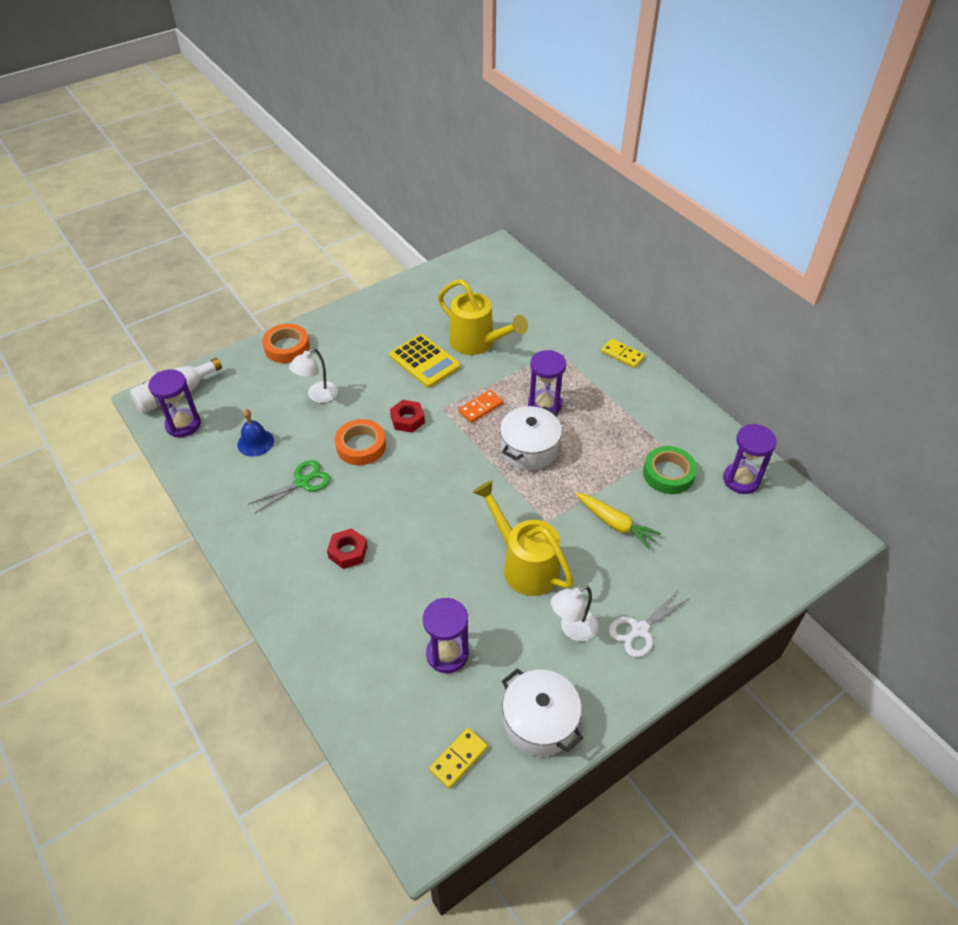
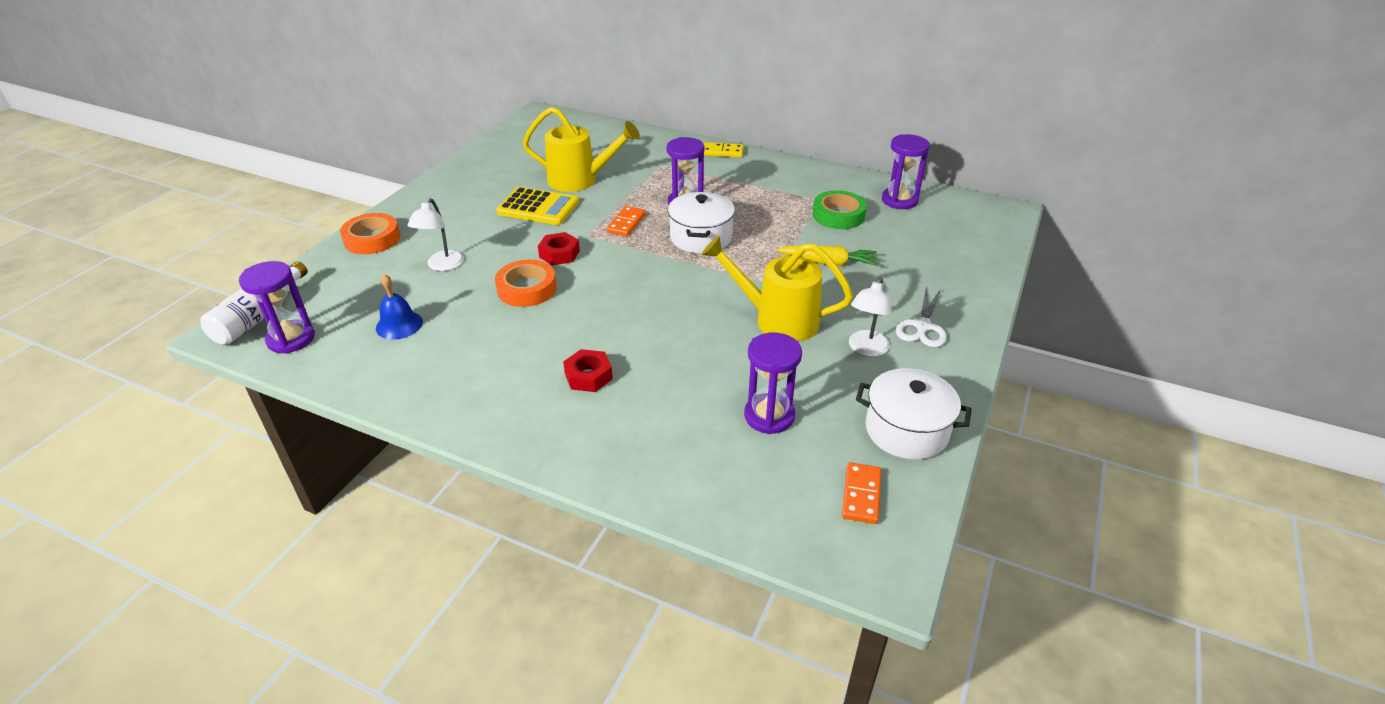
camera: 30 degrees left, 10 degrees down
green scissors [248,460,331,514] -> none
yellow domino [429,728,488,789] -> orange domino [842,462,881,524]

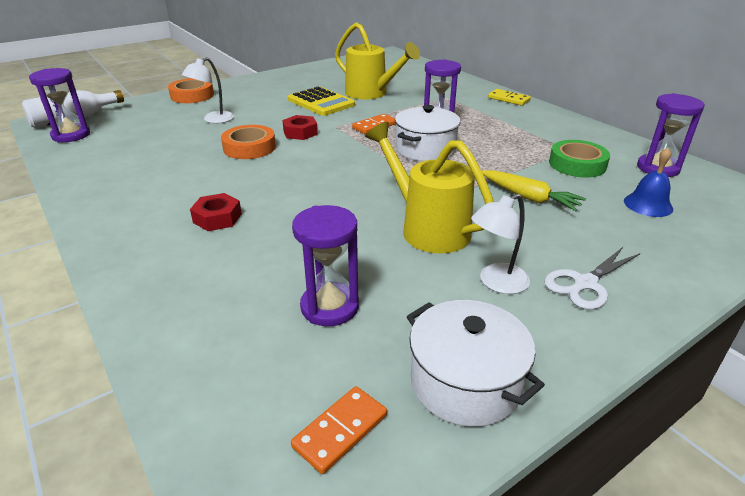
camera: 30 degrees right, 5 degrees down
blue bell [376,274,423,340] -> blue bell moved to [624,147,673,217]

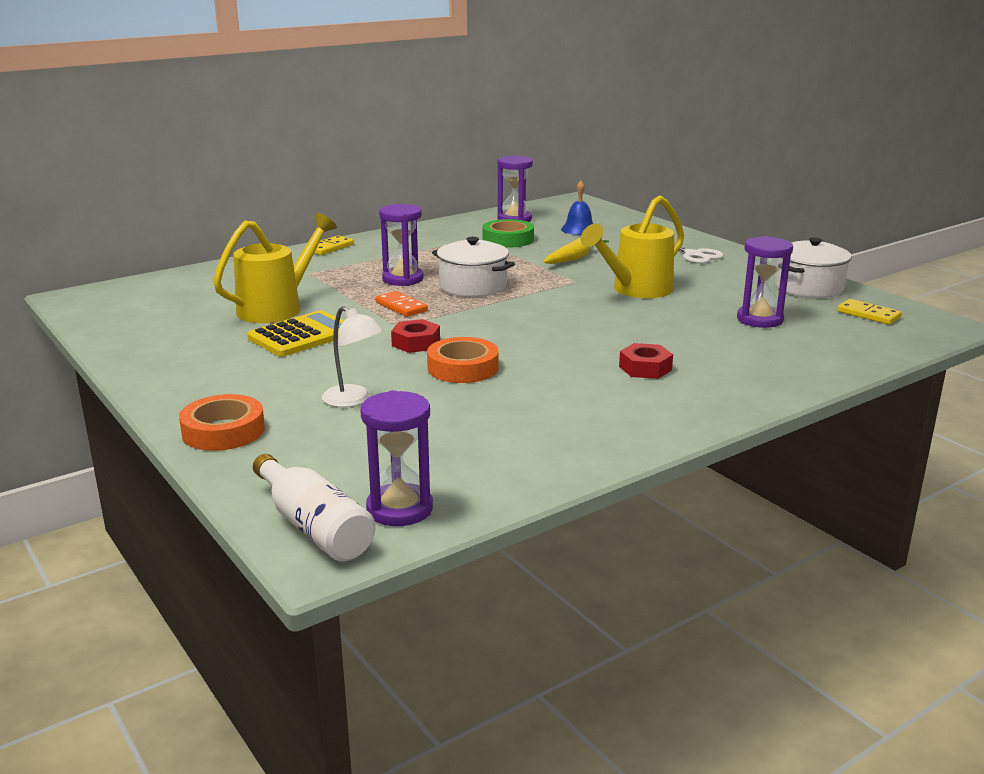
camera: 90 degrees left, 10 degrees down
orange domino [291,386,387,474] -> yellow domino [837,299,902,325]
white lamp [471,194,530,294] -> none

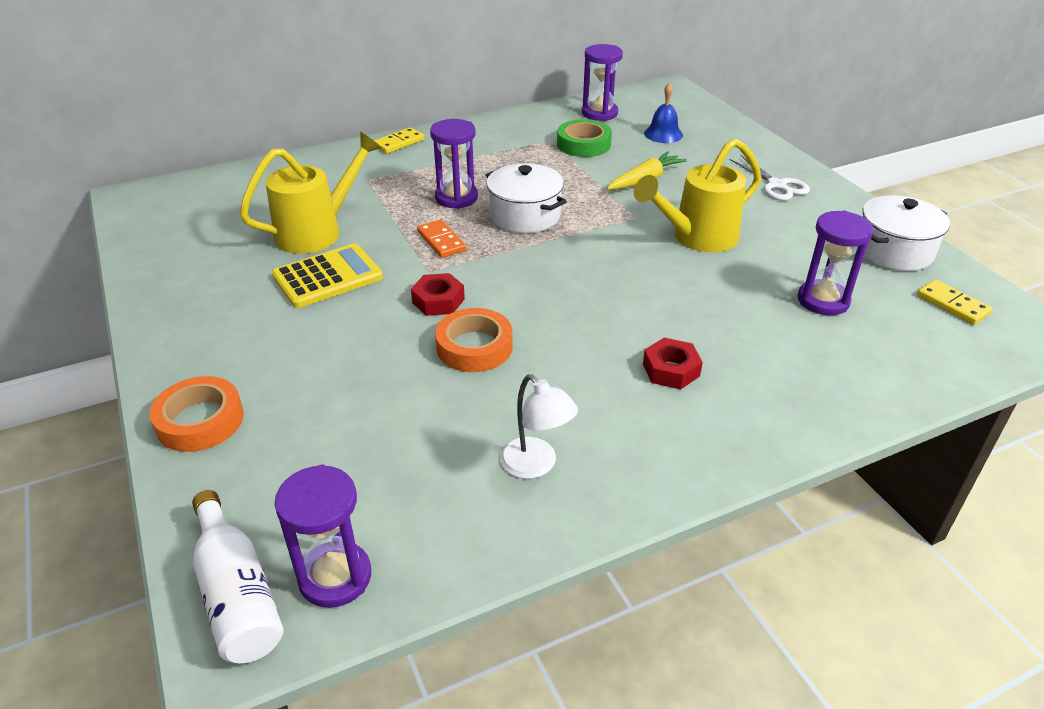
camera: 10 degrees right, 15 degrees up
white lamp [322,306,383,407] -> white lamp moved to [500,374,578,479]

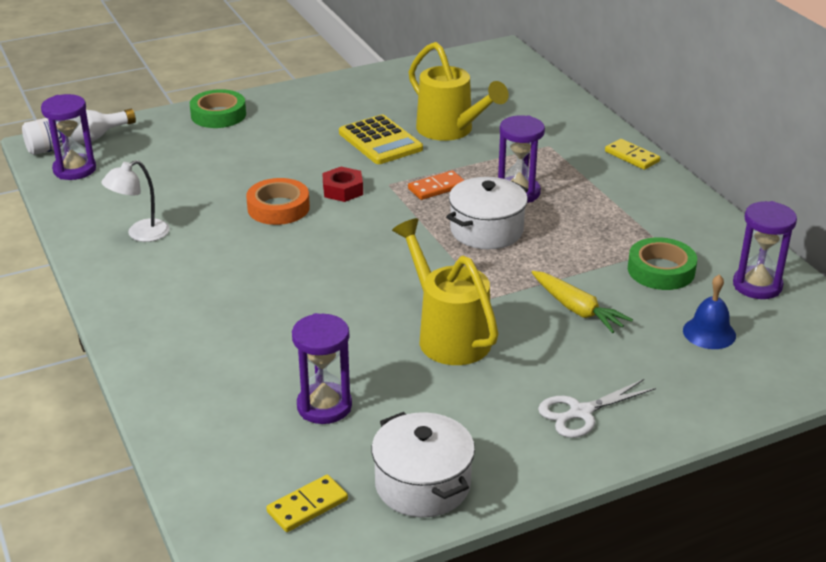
camera: 90 degrees right, 5 degrees down
orange tape [149,376,244,452] -> green tape [190,89,246,128]
red nut [643,338,703,389] -> none

